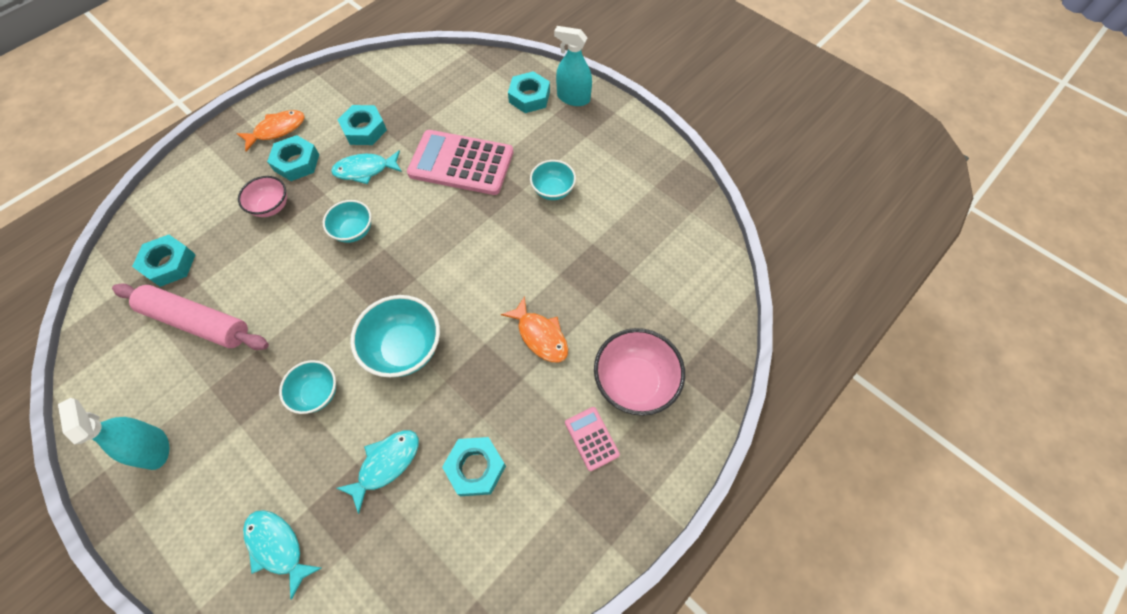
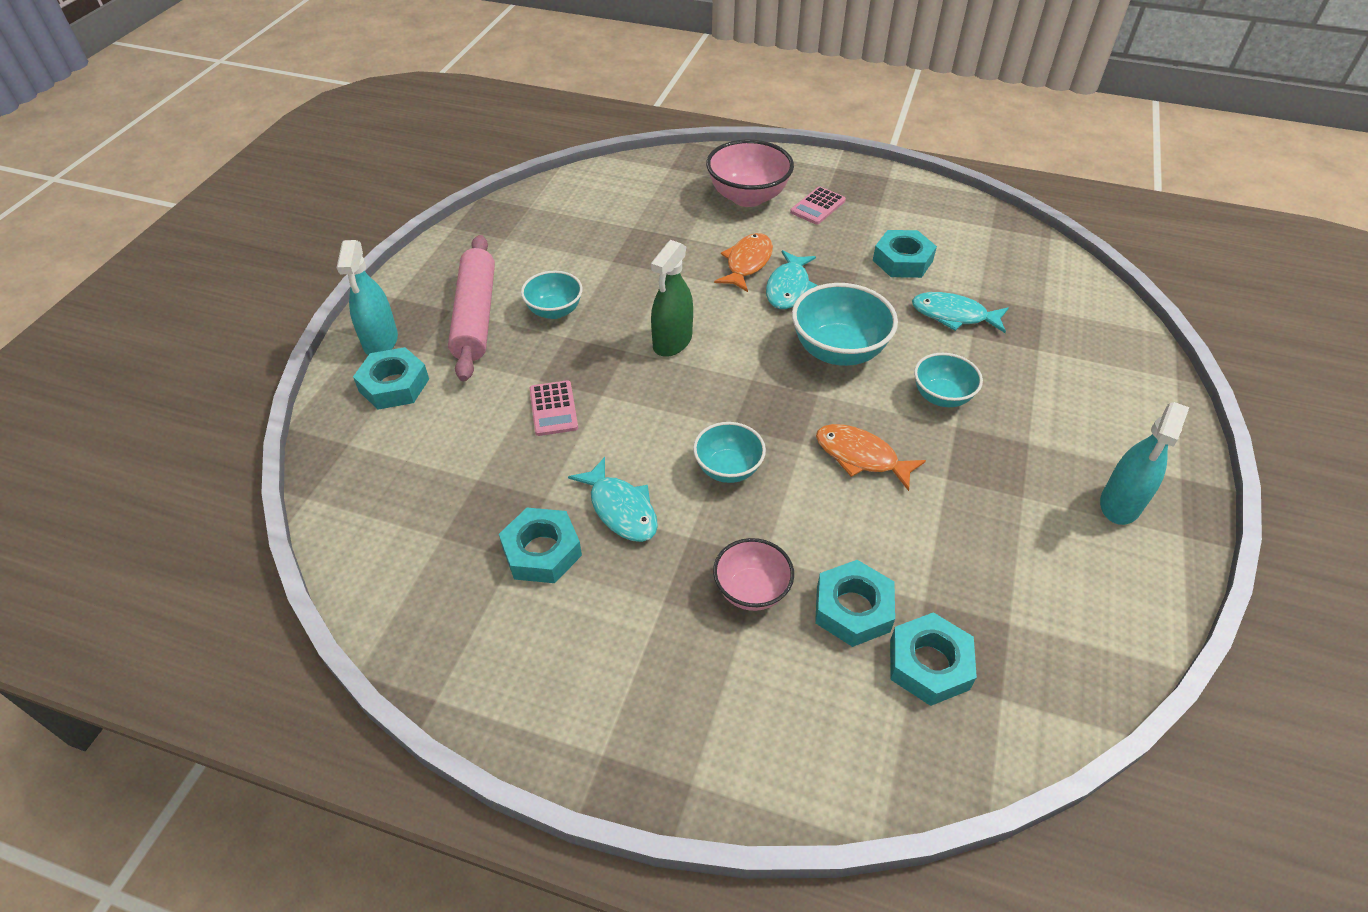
camera: 115 degrees left, 15 degrees down
pink rolling pin [112,284,269,350] -> pink rolling pin moved to [448,235,495,381]
orange fish [236,110,305,152] -> orange fish moved to [816,424,926,491]
turquoise fish [243,510,321,600] -> turquoise fish moved to [766,250,818,309]
turquoise nut [267,135,320,181] -> turquoise nut moved to [815,560,895,647]
pink calculator [407,130,513,195] -> pink calculator [530,380,578,436], size x0.46
none -> green spray bottle [651,240,693,357]

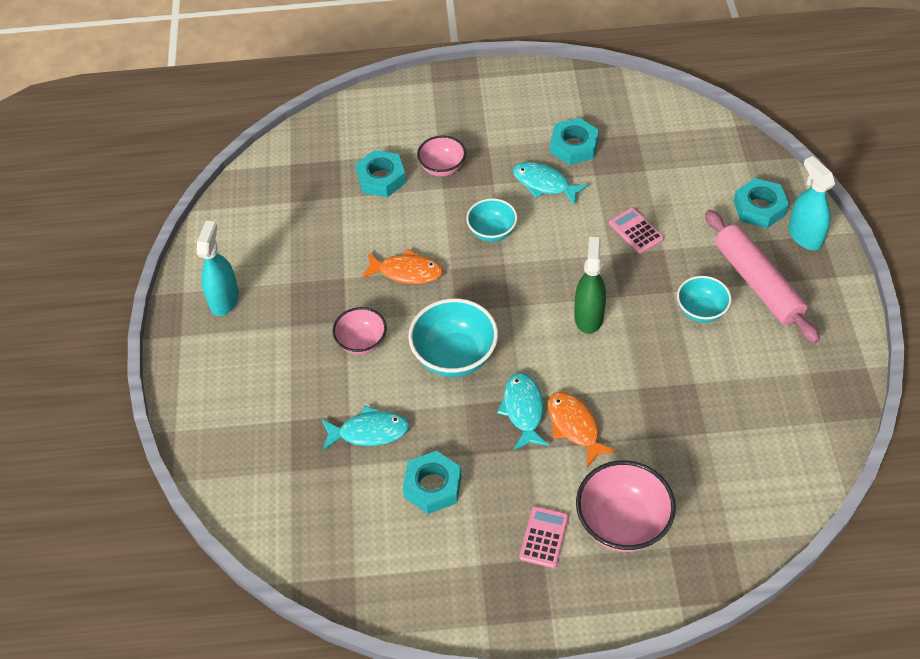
camera: 160 degrees right, 5 degrees up
orange fish [714,233,773,292] -> orange fish turned 150 degrees clockwise [548,392,617,467]
turquoise nut [890,612,977,706] -> none
turquoise bowl [914,353,983,407] -> pink bowl [332,307,387,355]

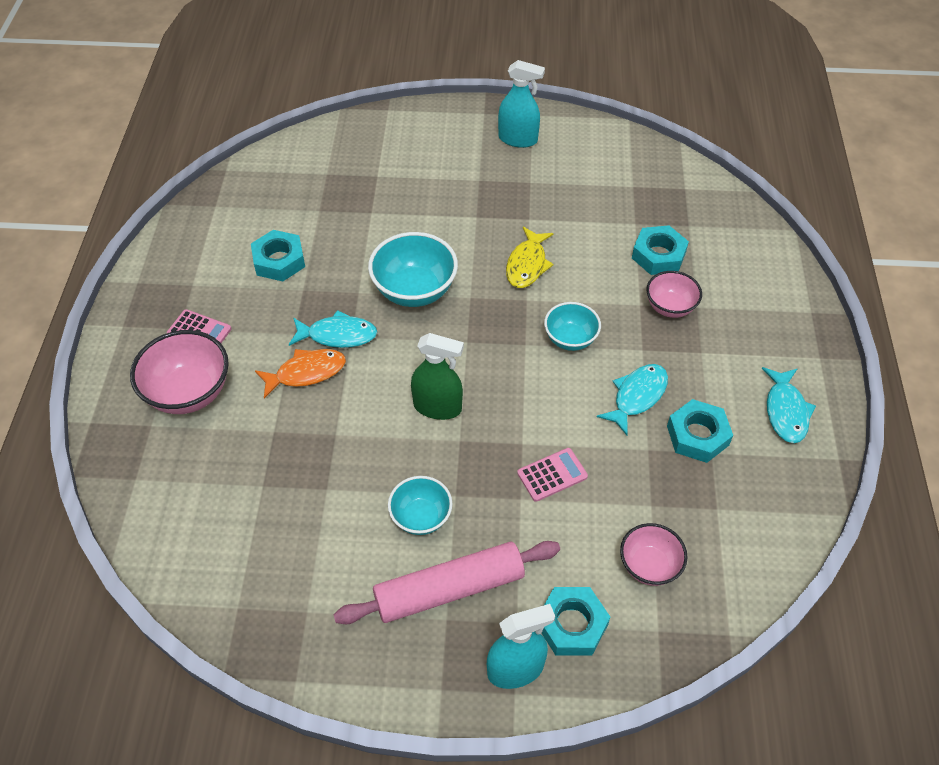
camera: 95 degrees right, 0 degrees up
turquoise fish [322,406,410,450] -> turquoise fish moved to [762,367,816,443]
pink bowl [332,307,387,355] -> pink bowl moved to [620,523,688,586]
orange fish [361,249,443,284] -> yellow fish [506,227,554,288]

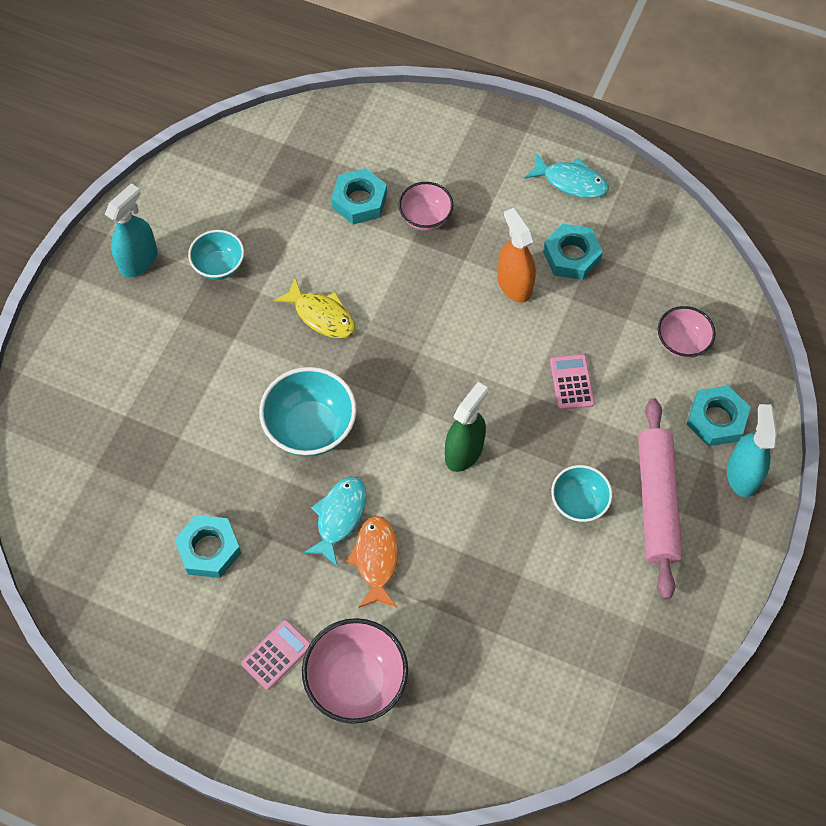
camera: 70 degrees left, 10 degrees up
turquoise bowl [544,302,601,351] -> turquoise bowl moved to [188,230,244,280]
turquoise fish [597,364,668,435] -> orange spray bottle [497,208,536,303]

